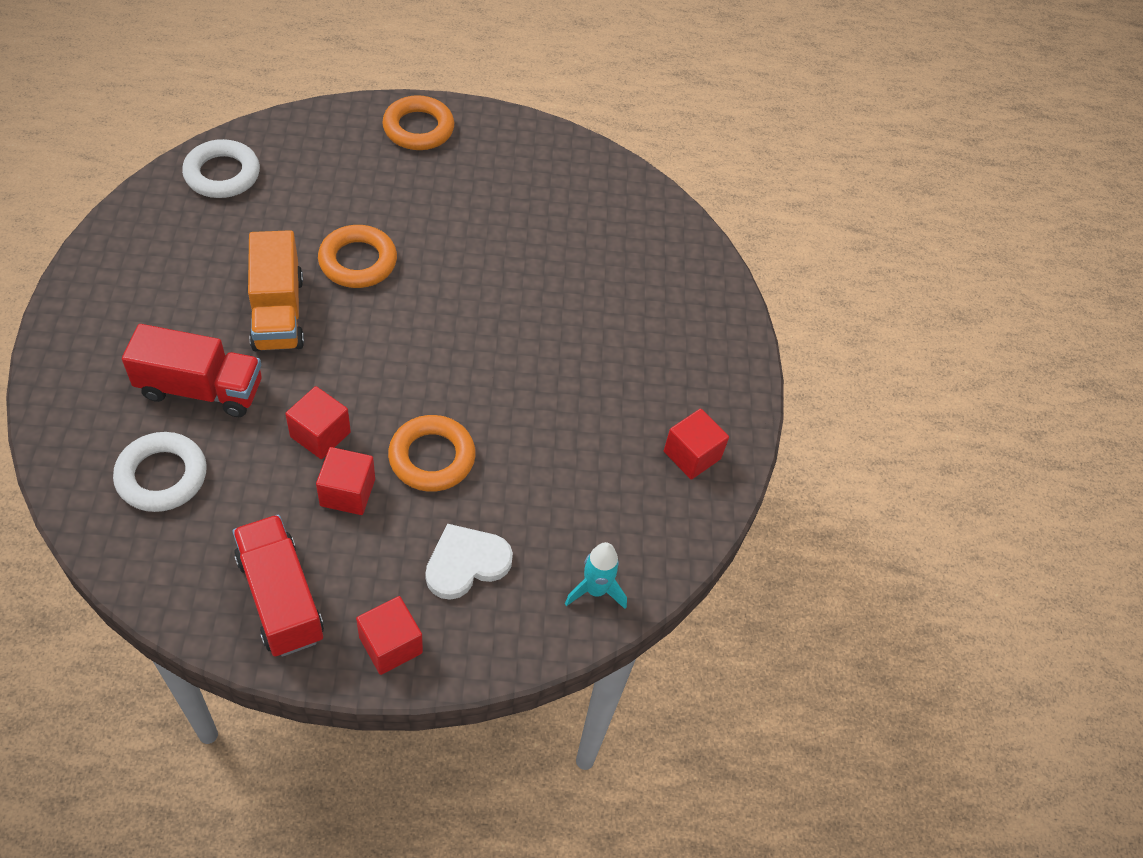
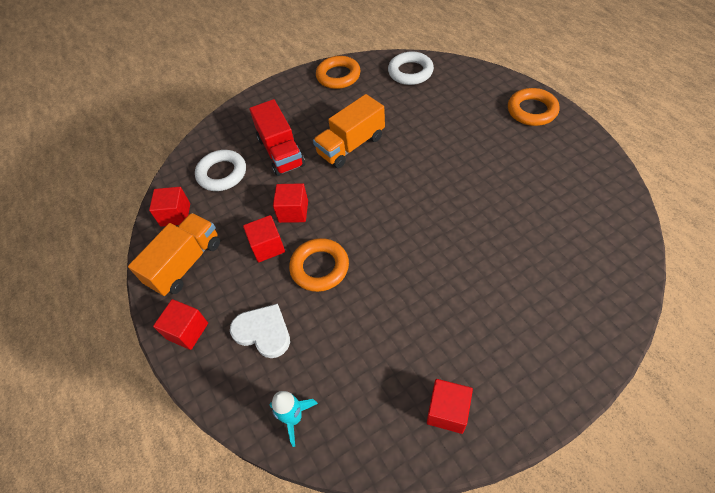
camera: 70 degrees right, 0 degrees up
red truck [233,515,324,657] -> orange truck [128,213,220,296]
orange ring [318,225,397,288] -> orange ring moved to [316,56,361,89]
none -> red cube [149,187,190,227]

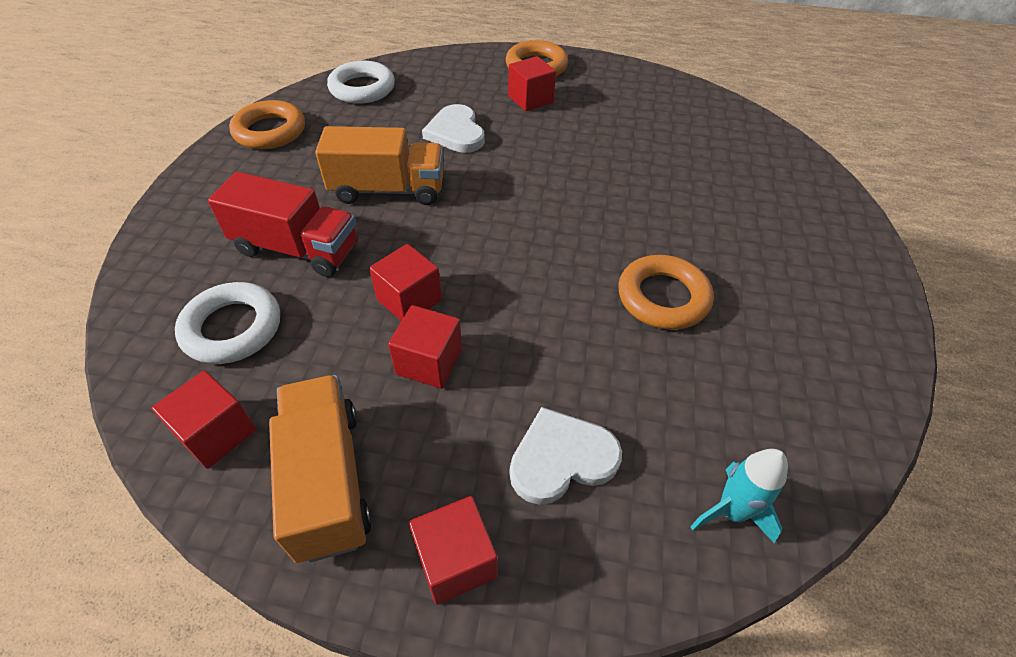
camera: 55 degrees left, 5 degrees down
orange ring [289,238,349,292] -> orange ring moved to [618,255,714,330]
orange truck [313,94,385,168] -> orange truck turned 90 degrees counterclockwise [315,126,444,205]
red cube [427,379,473,434] -> red cube moved to [508,56,556,111]
none -> white heart [422,104,485,153]

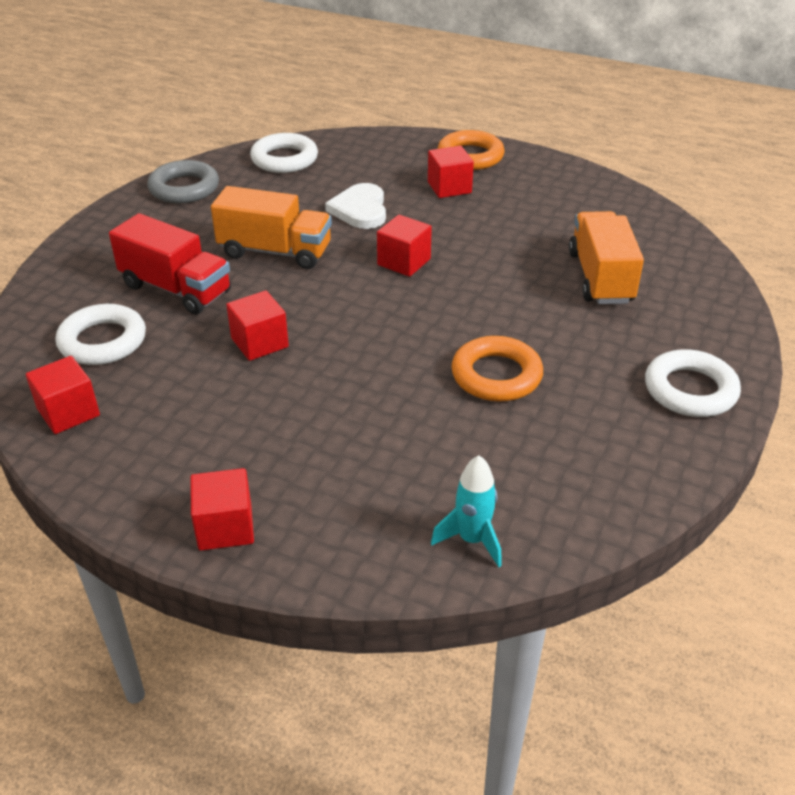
camera: 15 degrees right, 10 degrees down
orange ring [229,100,305,149] -> grey ring [147,160,219,203]
orange truck [269,375,372,563] -> orange truck moved to [569,211,644,304]
red cube [388,305,462,389] -> red cube moved to [377,215,432,277]
white heart [509,407,622,505] -> none
none -> white ring [645,349,741,417]

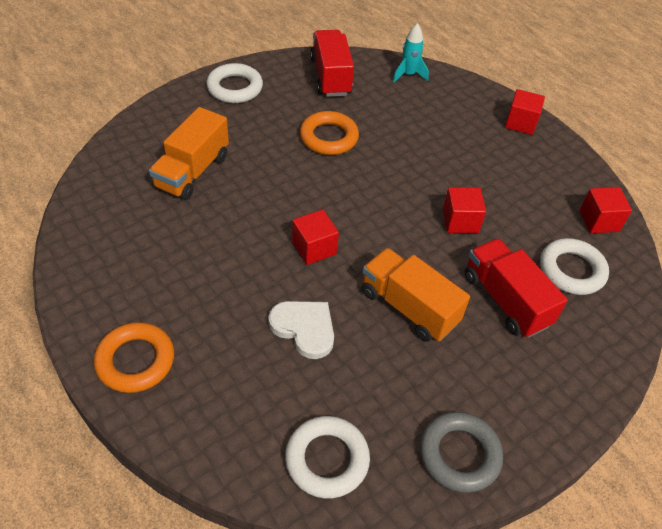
camera: 155 degrees left, 10 degrees up
white heart [325,183,386,229] -> white heart turned 75 degrees counterclockwise [268,301,334,359]
red cube [428,146,474,198] -> none
none -> red truck [310,30,354,97]

